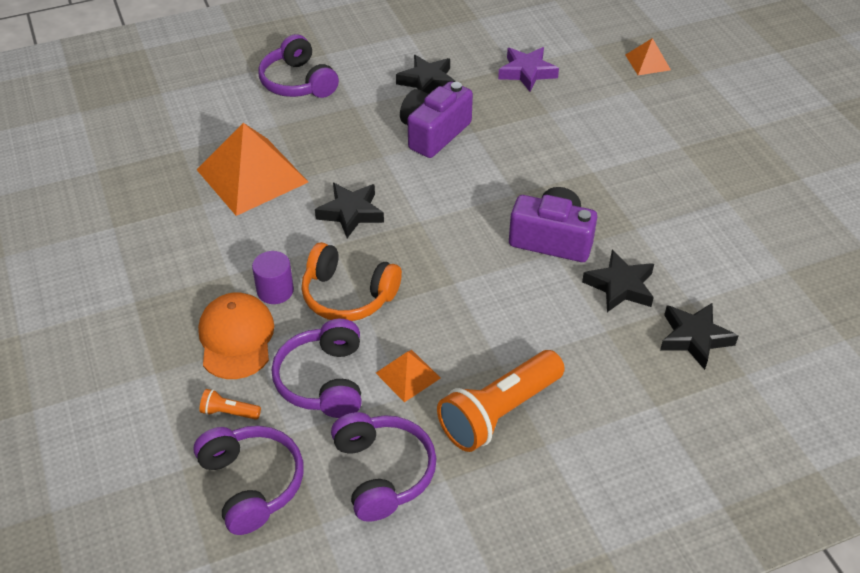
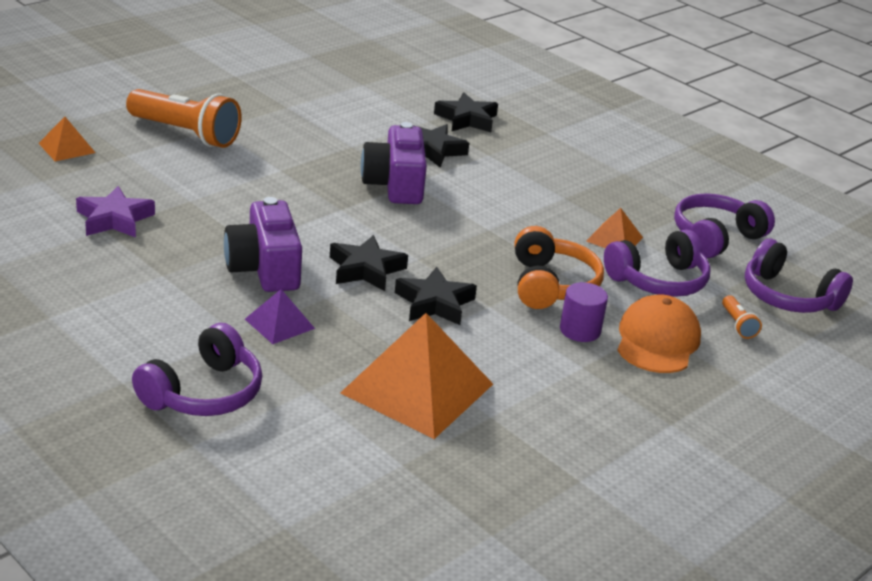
camera: 115 degrees left, 15 degrees down
purple headphones [194,426,303,535] -> purple headphones turned 90 degrees counterclockwise [745,238,853,313]
orange cap [198,293,274,379] -> orange cap turned 135 degrees clockwise [617,294,701,373]
black star [396,55,456,94] -> black star moved to [330,235,408,291]
purple camera [400,81,473,158] -> purple camera turned 60 degrees clockwise [224,197,302,292]
orange flashlight [437,350,565,452] -> orange flashlight moved to [126,89,242,148]
none -> purple pyramid [245,289,315,344]

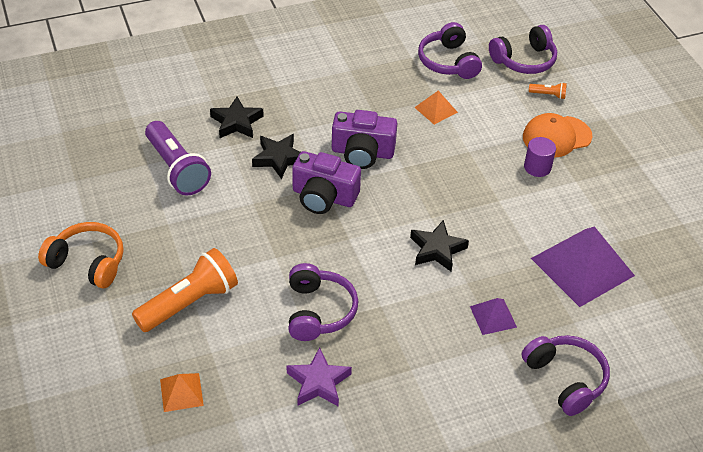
camera: 65 degrees left, 15 degrees up
purple camera [224,197,302,292] -> purple camera moved to [332,110,397,169]
orange pyramid [340,313,493,439] -> purple pyramid [531,226,635,307]
black star [395,267,477,325] -> none
orange headphones [515,226,604,309] -> orange headphones moved to [38,222,124,288]
purple headphones [604,229,711,297] -> purple headphones moved to [289,263,358,341]
orange cap [617,294,701,373] -> orange cap turned 60 degrees counterclockwise [523,113,593,158]
none -> purple flashlight [145,121,211,195]

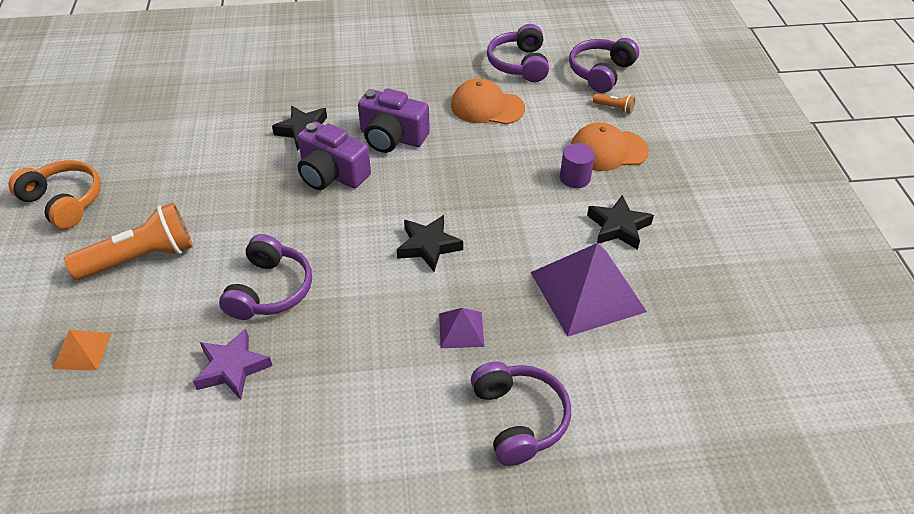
camera: 15 degrees right, 0 degrees up
purple flashlight [145,121,211,195] -> none
black star [210,97,264,138] -> black star moved to [587,195,654,250]
orange pyramid [414,91,458,125] -> orange cap [451,78,525,124]
purple headphones [489,25,557,74] -> purple headphones turned 135 degrees clockwise [569,38,639,93]

